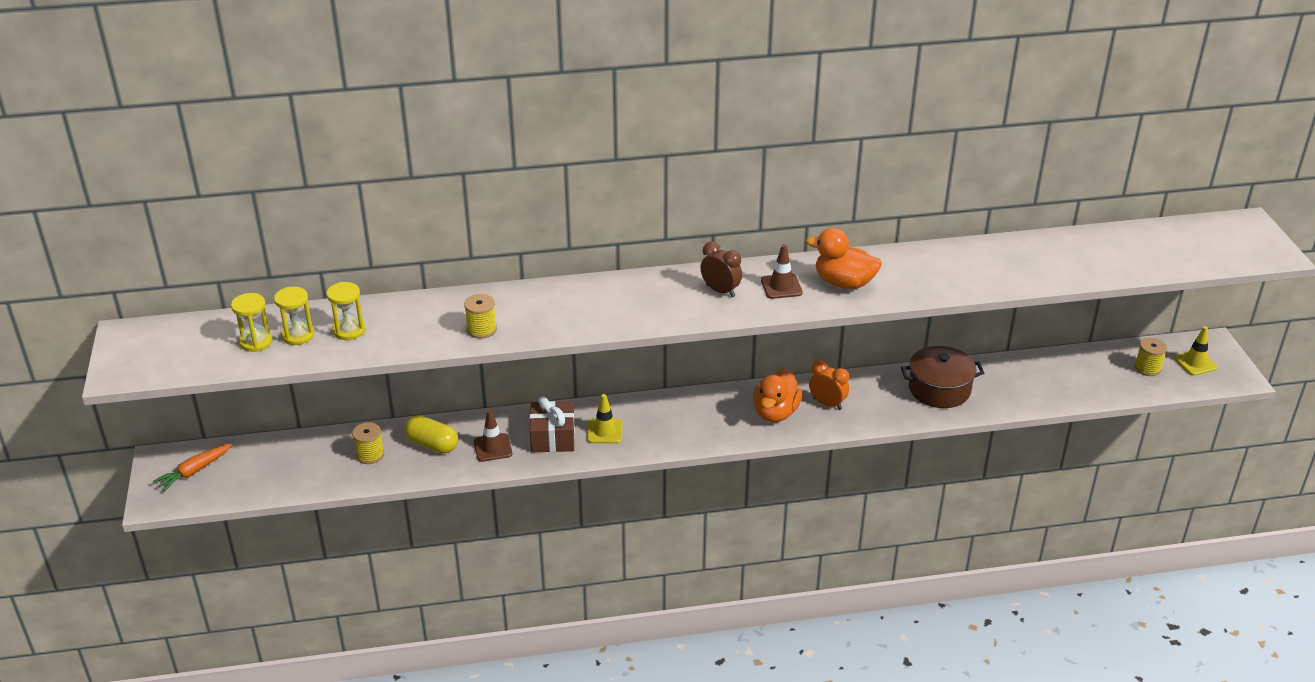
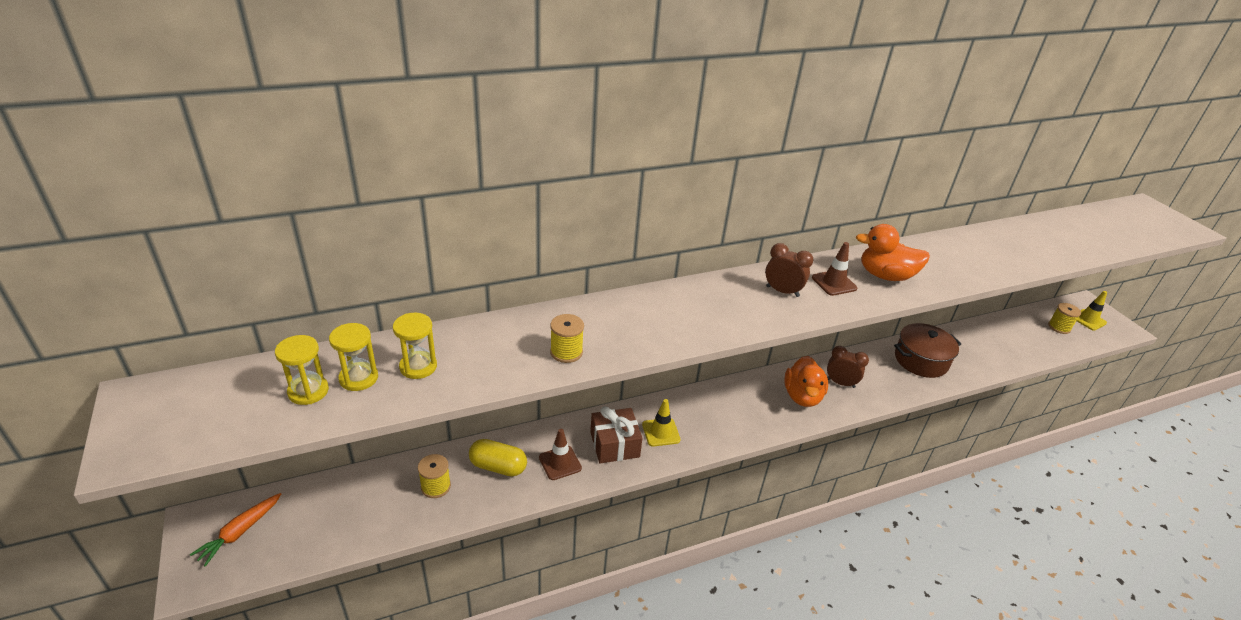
camera: 15 degrees left, 0 degrees up
orange clock [809,360,849,410] -> brown clock [827,346,869,388]

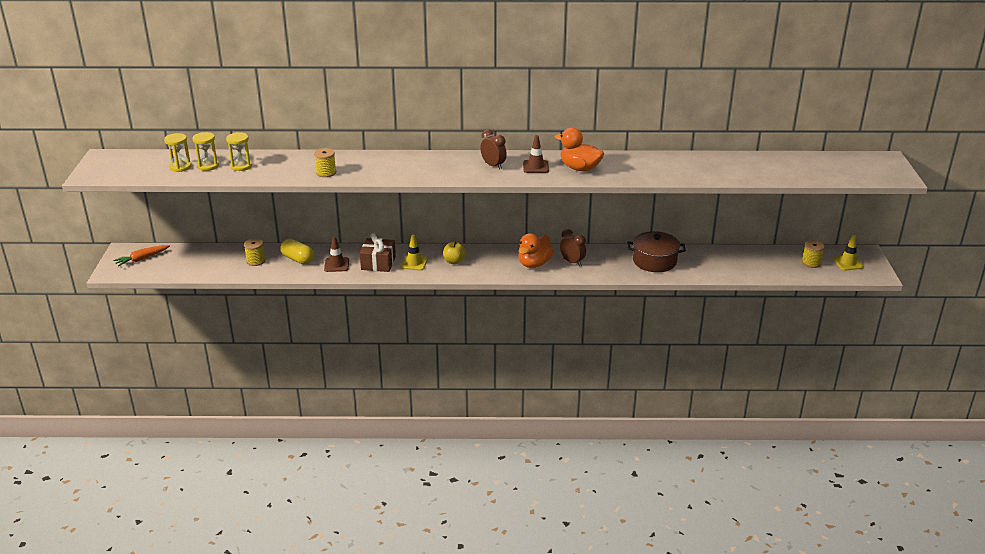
camera: 25 degrees right, 5 degrees down
none -> yellow apple [443,242,466,264]

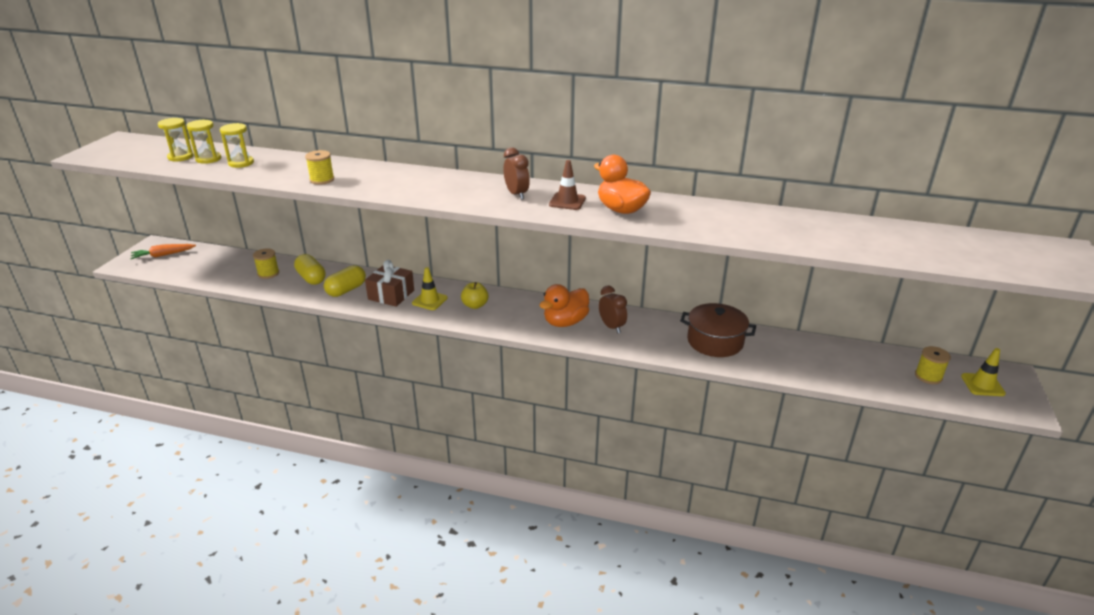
camera: 15 degrees right, 0 degrees up
brown traffic cone [324,236,349,272] -> yellow capsule [324,265,366,297]

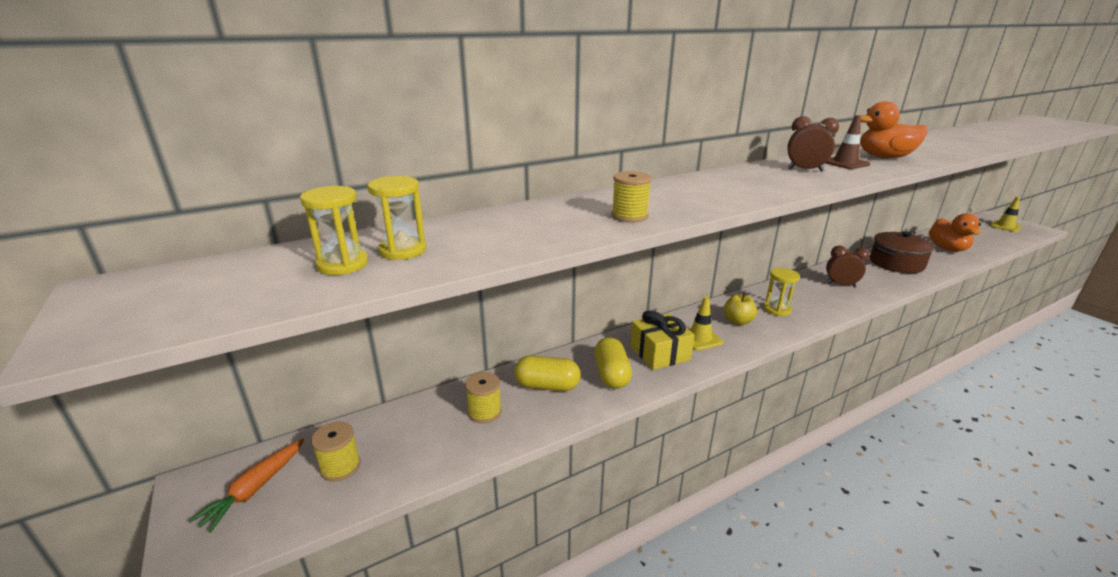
camera: 45 degrees left, 5 degrees down
yellow hourglass [220,123,254,168] -> yellow hourglass moved to [763,268,800,316]
brown gift [365,260,414,307] -> yellow gift [630,310,695,370]
orange duck [539,284,589,327] -> orange duck moved to [929,213,981,252]
yellow spool [915,346,951,384] -> yellow spool moved to [311,422,361,482]

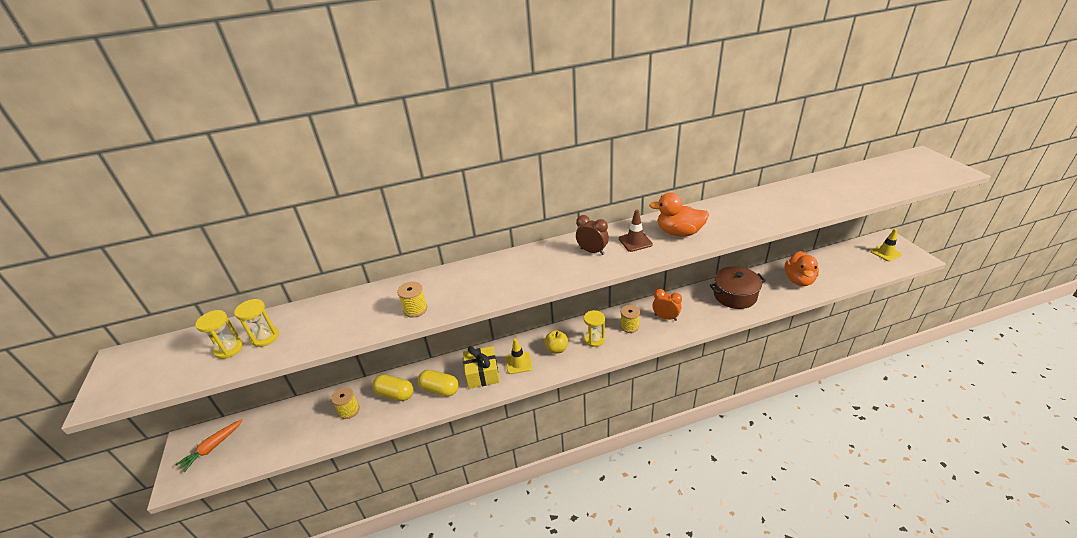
camera: 15 degrees right, 10 degrees up
yellow spool [311,422,361,482] -> yellow spool moved to [620,305,640,333]
yellow capsule [594,337,632,389] -> yellow capsule turned 75 degrees counterclockwise [418,370,459,396]
brown clock [826,246,869,287] -> orange clock [652,289,682,321]

